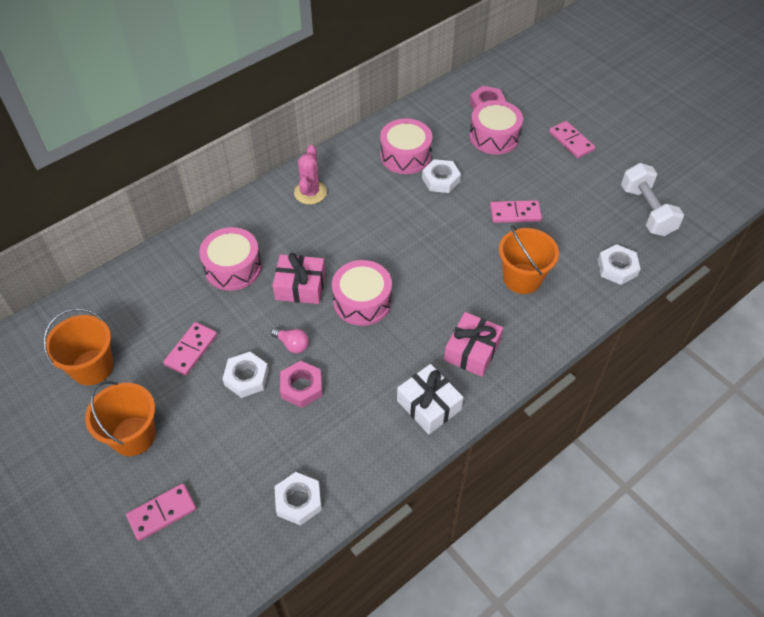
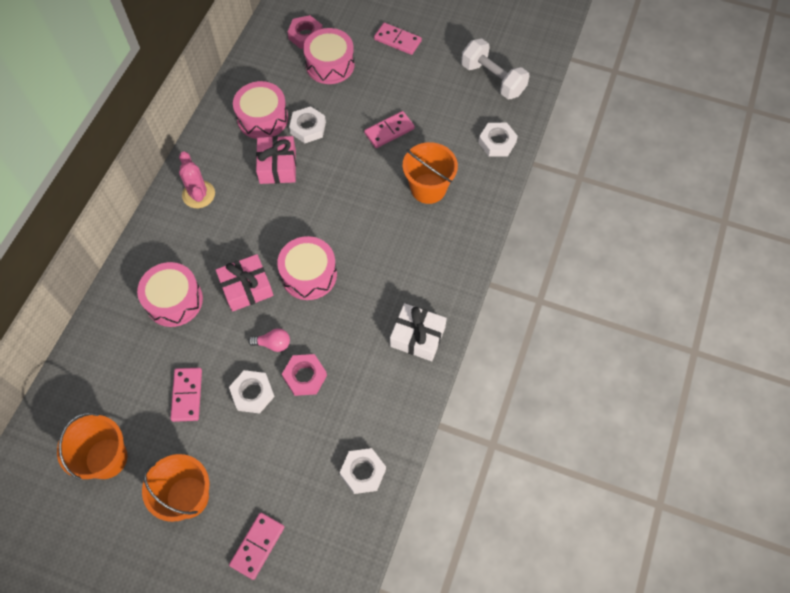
camera: 30 degrees left, 10 degrees up
pink gift [444,312,503,377] -> pink gift moved to [256,136,296,184]

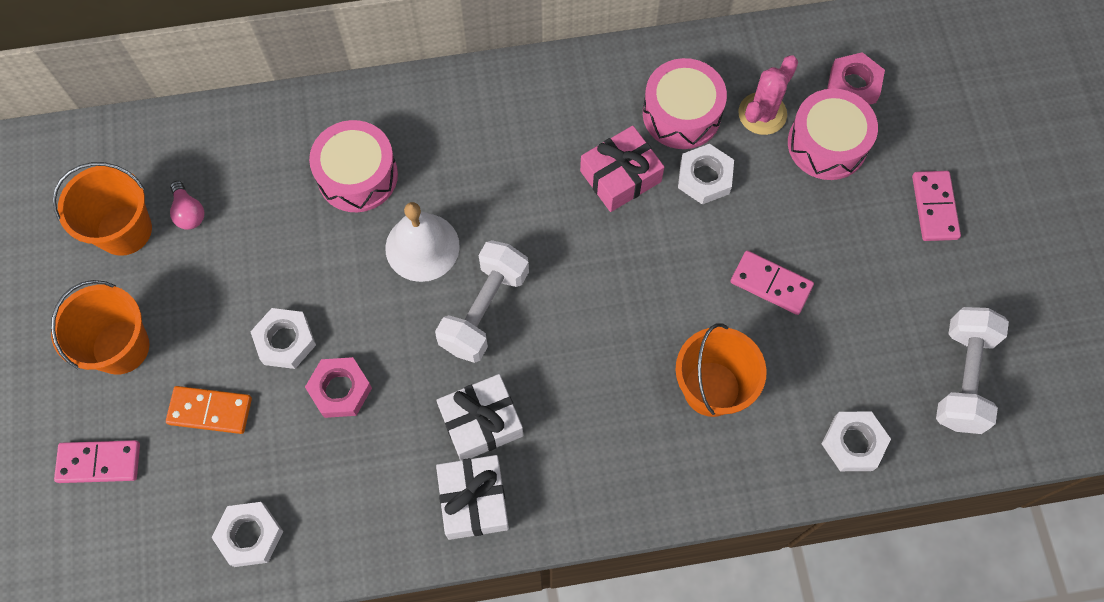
camera: 60 degrees right, 5 degrees up
pink domino [170,368,202,422] -> none
pink cactus [179,151,215,208] -> pink cactus moved to [739,55,798,135]
pink gift [216,254,273,312] -> white bell [385,202,460,282]
pink light bulb [248,328,290,352] -> pink light bulb moved to [170,181,204,230]
pink drum [277,236,337,300] -> white dumbbell [435,240,529,363]
none -> orange domino [166,386,252,434]
none -> white gift [436,374,523,461]

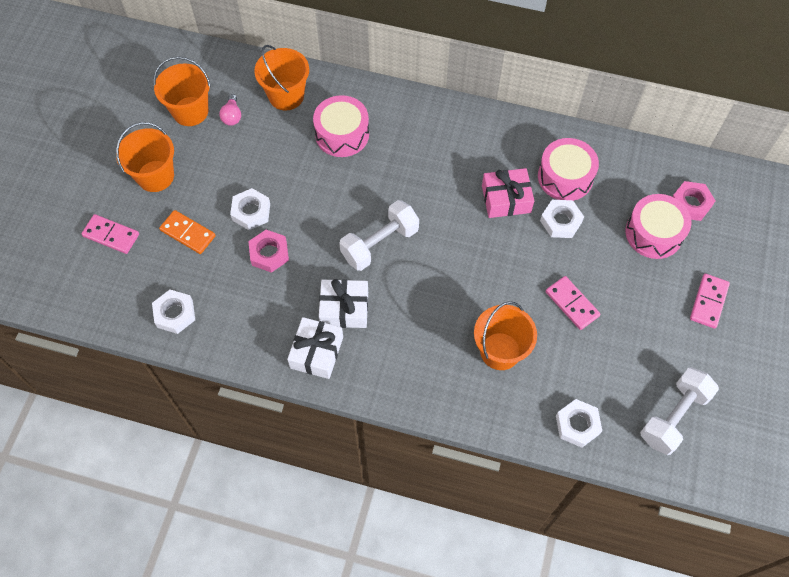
camera: 25 degrees right, 5 degrees down
white bell [385,202,460,282] -> none
pink cactus [739,55,798,135] -> none
none -> orange bucket [254,45,309,110]

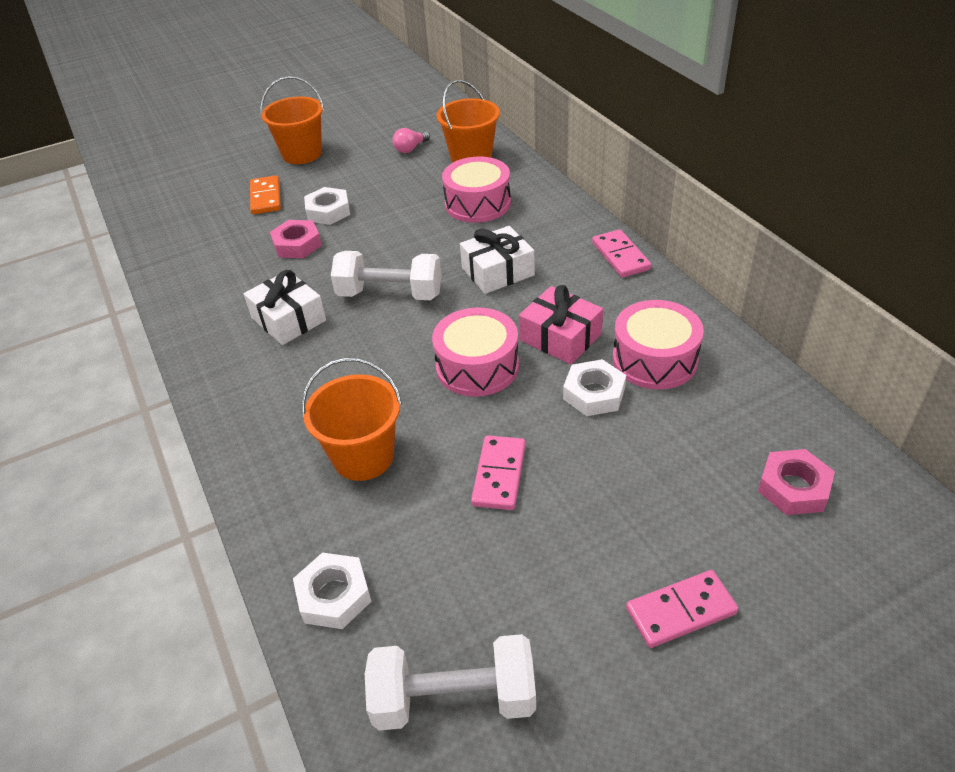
camera: 50 degrees right, 20 degrees down
pink domino [82,214,139,254] -> pink domino moved to [592,229,651,277]
white nut [152,290,195,334] -> none
orange bucket [154,57,211,126] -> none
white gift [287,317,343,379] -> white gift moved to [460,226,535,294]
pink drum [626,194,691,259] -> pink drum moved to [432,307,519,397]

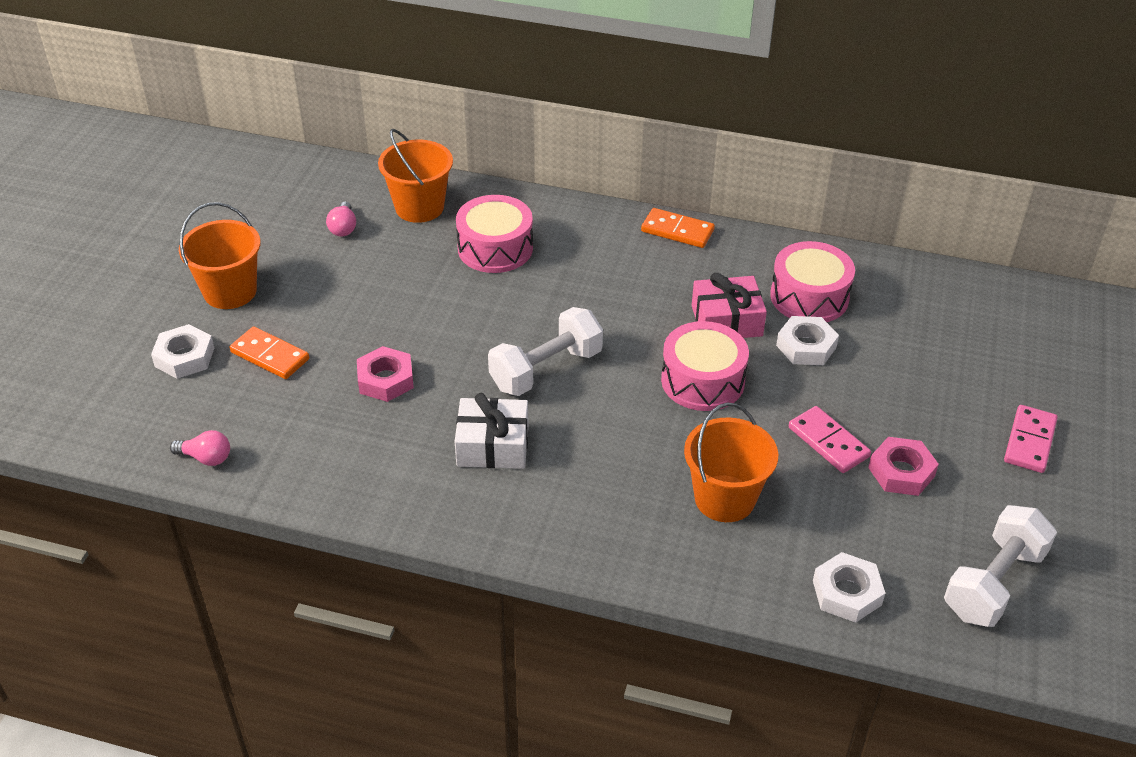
camera: 50 degrees left, 0 degrees up
white nut [304,187,350,225] -> white nut moved to [151,324,214,379]
white gift [460,226,535,294] -> none
pink domino [592,229,651,277] -> orange domino [641,208,715,248]
pink nut [758,449,835,515] -> pink nut moved to [868,437,939,496]
none -> pink light bulb [170,430,230,466]

